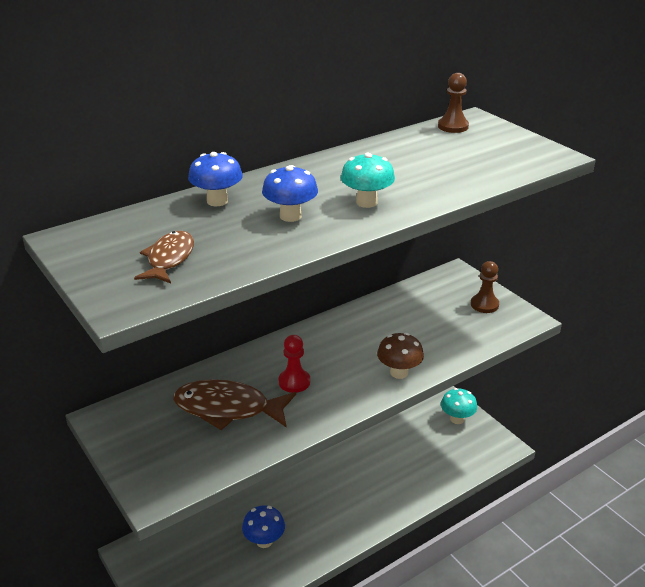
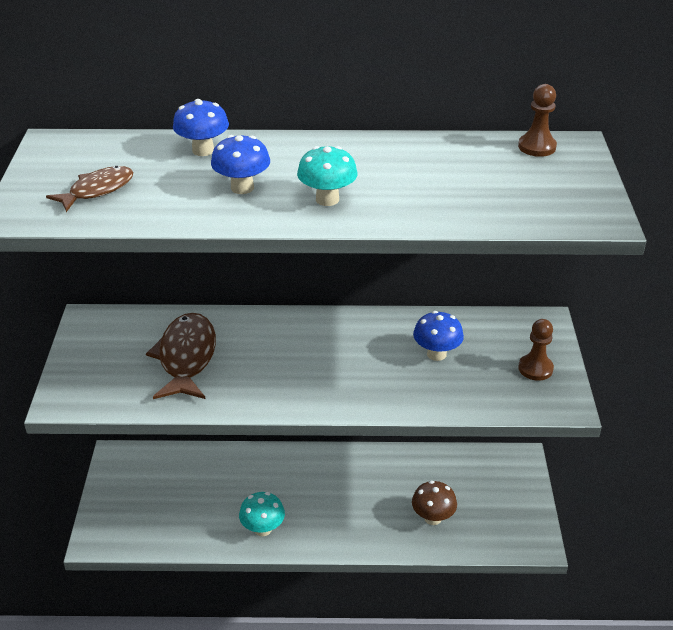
camera: 35 degrees right, 5 degrees up
brown fish [173,379,296,431] -> brown fish turned 45 degrees clockwise [146,313,216,399]
blue mushroom [242,505,285,548] -> blue mushroom moved to [413,311,464,361]
red pawn [279,335,310,393] -> none
brown mushroom [377,333,424,379] -> brown mushroom moved to [412,481,457,525]
turquoise mushroom [441,388,477,424] -> turquoise mushroom moved to [239,492,285,536]

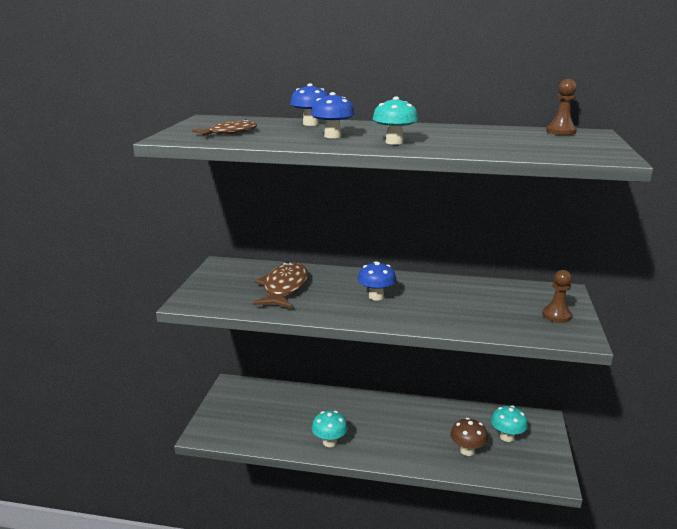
camera: 10 degrees right, 15 degrees down
blue mushroom [413,311,464,361] -> blue mushroom moved to [358,262,396,300]
none -> turquoise mushroom [491,405,528,442]

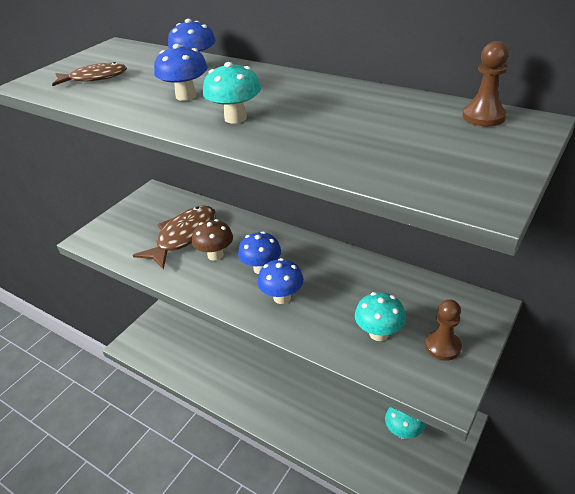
camera: 25 degrees right, 15 degrees up
turquoise mushroom [312,411,348,447] -> turquoise mushroom moved to [355,292,406,341]
brown mushroom [450,418,488,456] -> brown mushroom moved to [192,219,233,261]
none -> blue mushroom [257,258,304,304]

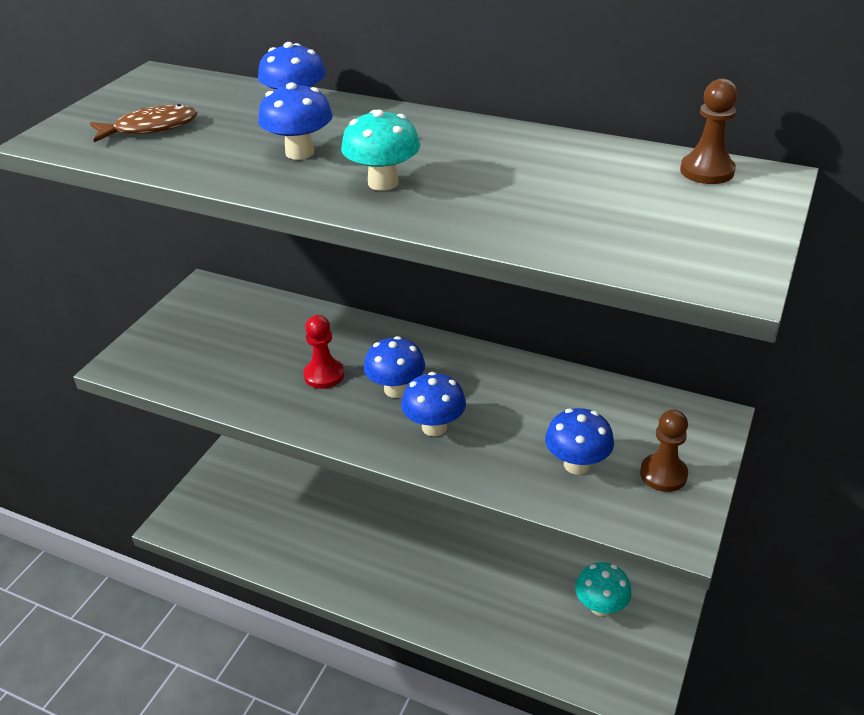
camera: 10 degrees left, 0 degrees up
brown fish [133,206,216,270] -> none
brown mushroom [192,219,233,261] -> red pawn [303,315,344,389]
turquoise mushroom [355,292,406,341] -> blue mushroom [545,408,614,475]

